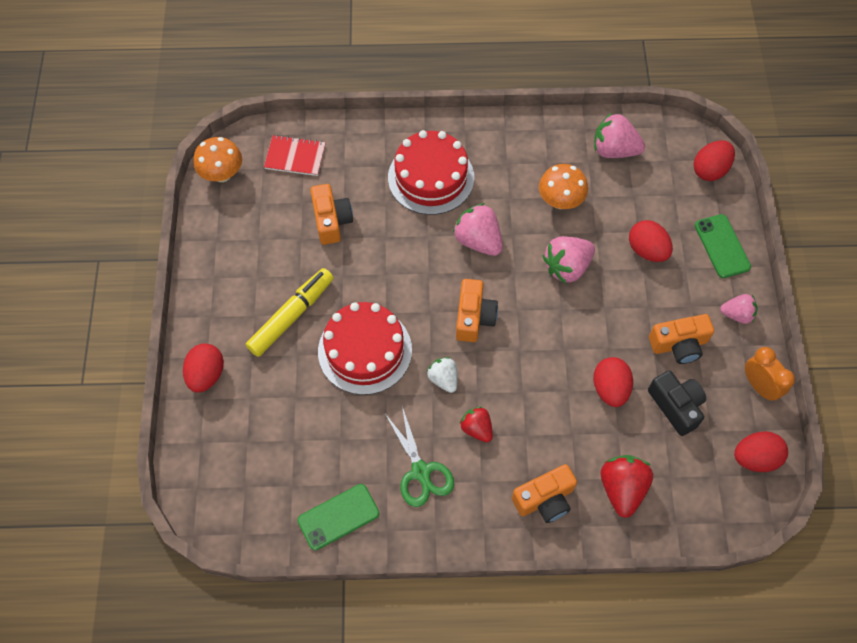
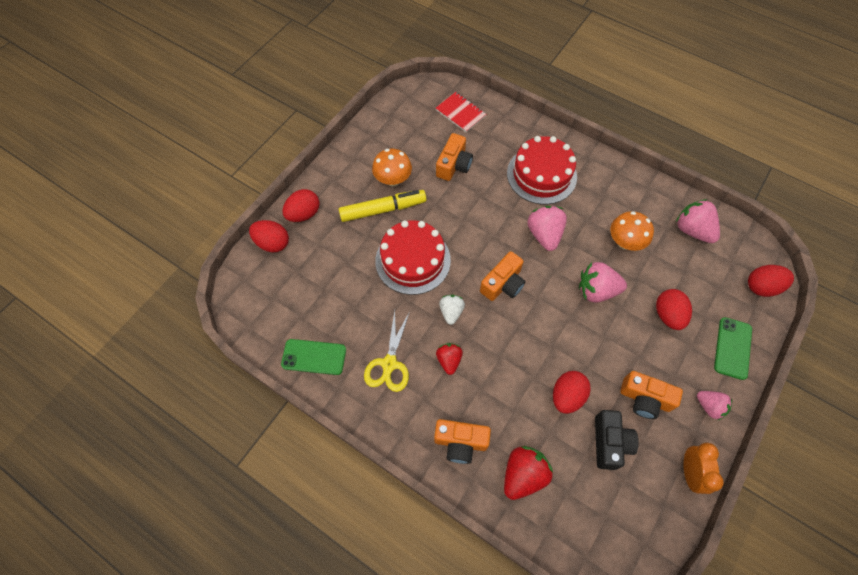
camera: 35 degrees right, 0 degrees up
orange mushroom [193,137,242,182] -> orange mushroom moved to [372,149,412,186]
green scissors [384,407,454,507] -> yellow scissors [364,311,410,392]
red egg [734,431,788,472] -> red egg moved to [249,220,289,253]

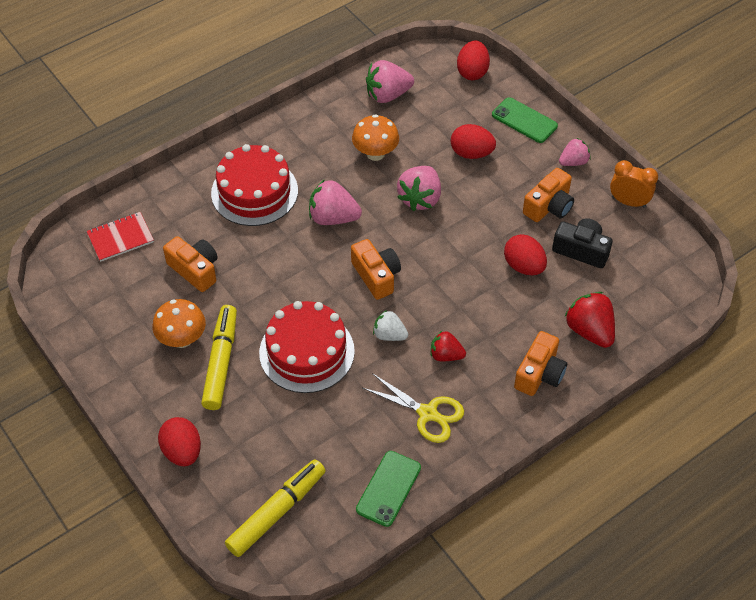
camera: 70 degrees left, 10 degrees down
red egg [249,220,289,253] -> none
none -> yellow marker [225,459,326,557]

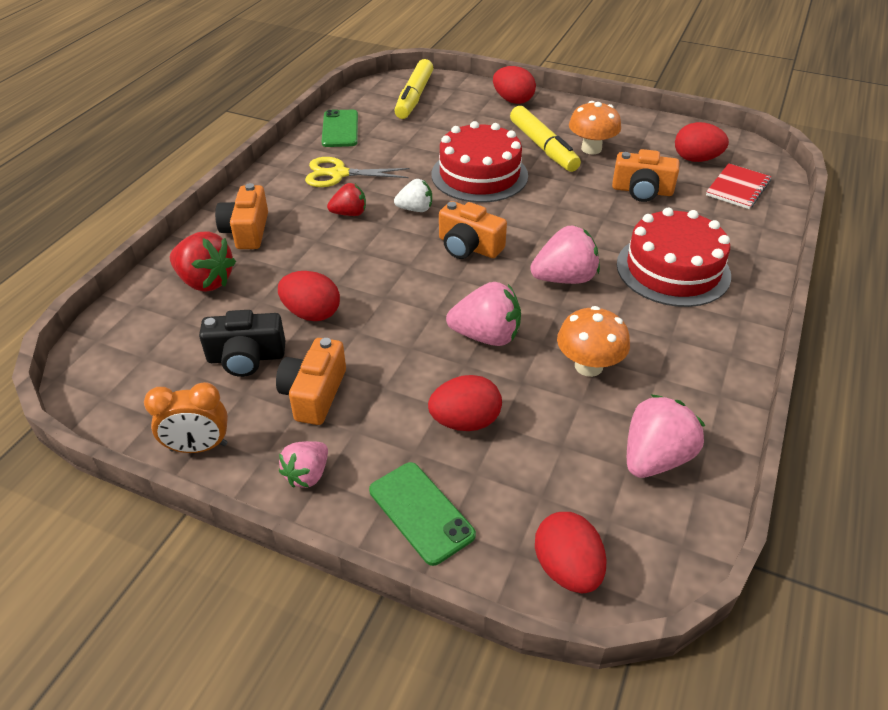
camera: 150 degrees right, 10 degrees down
pink strawberry [397,166,441,211] -> pink strawberry turned 105 degrees clockwise [446,282,521,346]
green phone [492,97,558,143] -> green phone turned 45 degrees clockwise [369,462,476,566]
none -> red egg [675,122,729,162]

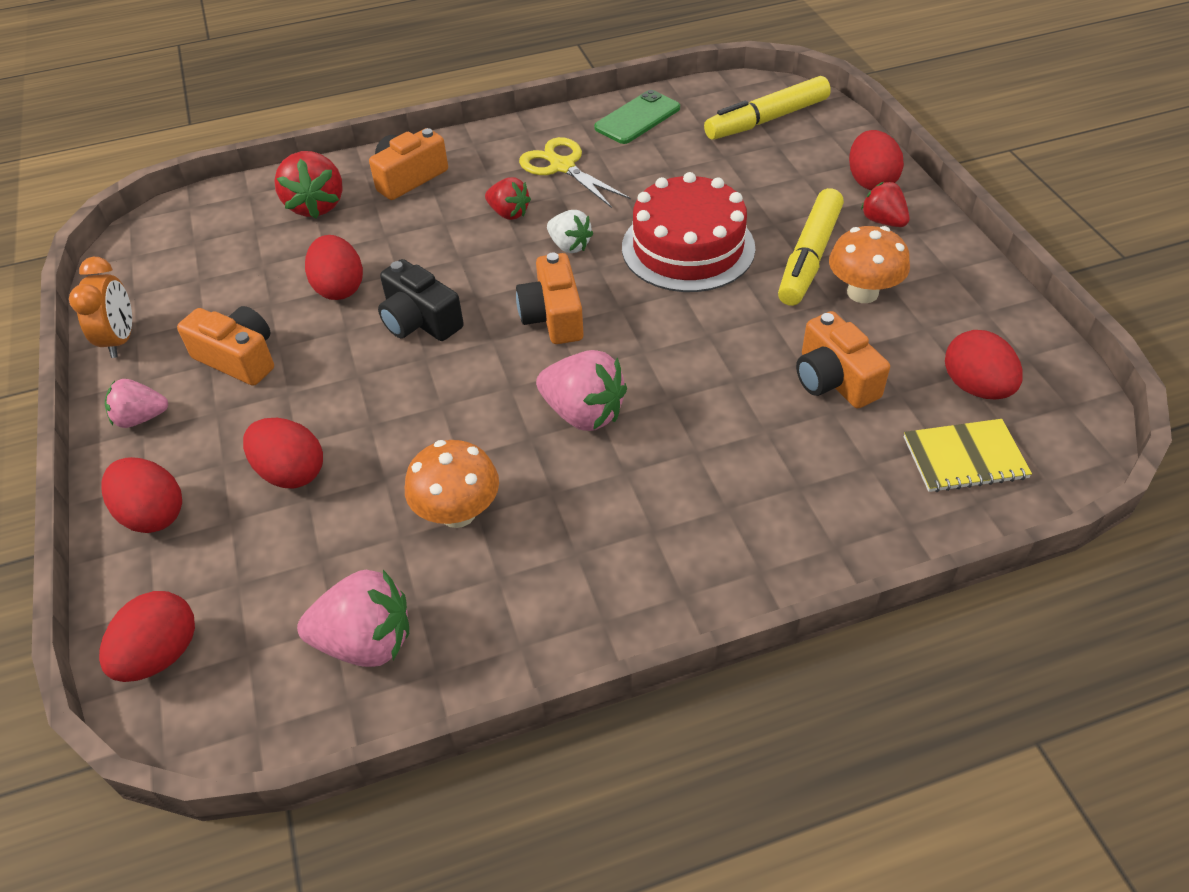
camera: 50 degrees right, 5 degrees up
orange clock [144,382,228,453] -> orange clock turned 135 degrees counterclockwise [69,257,132,358]
black camera [199,310,285,377] -> black camera moved to [378,259,464,341]
orange camera [276,338,346,425] -> orange camera turned 60 degrees clockwise [177,306,274,386]
green phone [369,462,476,566] -> red egg [101,457,182,533]
pink strawberry [446,282,521,346] -> none
red cake [617,208,731,307] -> none
red notebook [706,163,771,209] -> yellow notebook [904,419,1032,492]
none -> red strawberry [861,182,910,227]

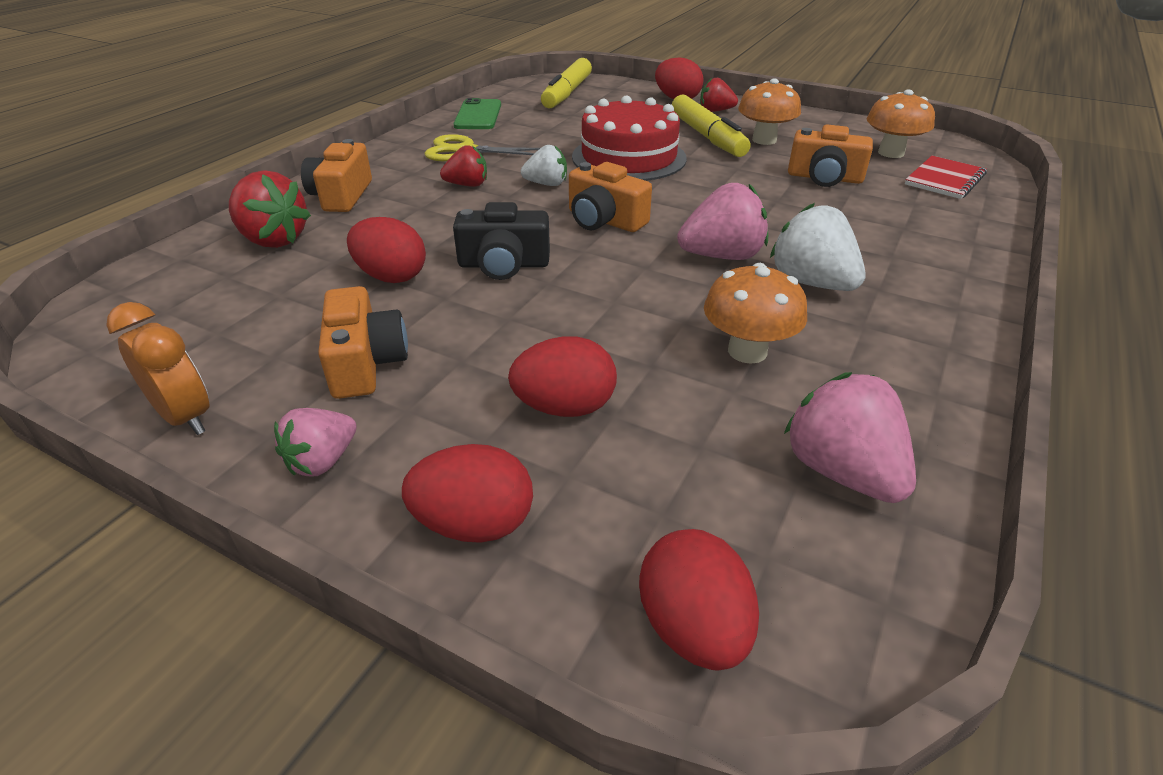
camera: 45 degrees left, 10 degrees down
orange camera [177,306,274,386] -> orange camera turned 90 degrees clockwise [318,286,408,399]
pink strawberry [297,570,409,667] -> pink strawberry turned 75 degrees counterclockwise [784,372,916,503]
yellow notebook [904,419,1032,492] -> red notebook [905,156,987,199]
red egg [945,330,1023,399] -> orange mushroom [867,89,935,158]
none -> white strawberry [770,203,866,291]

